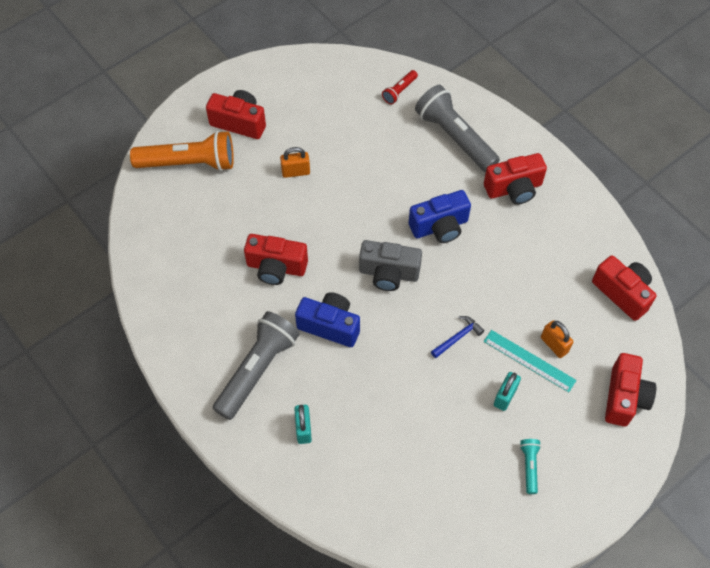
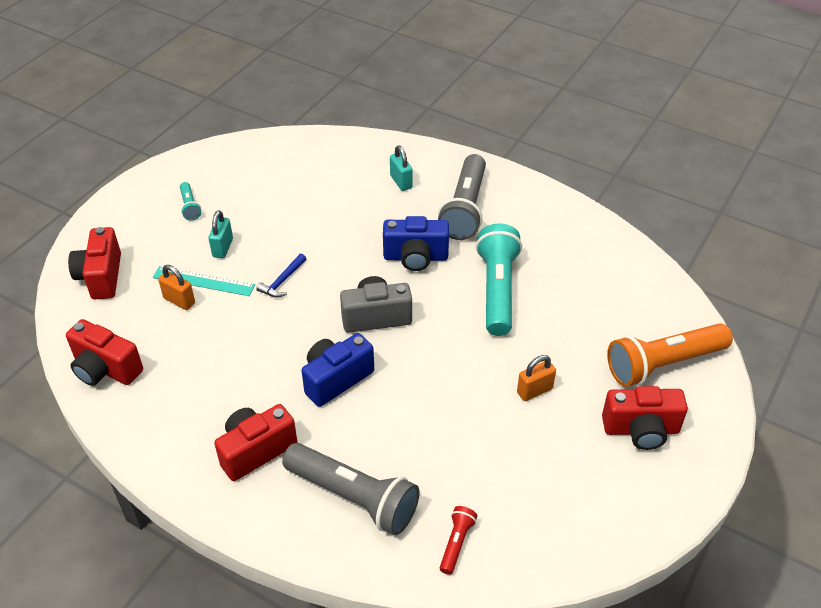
camera: 160 degrees right, 15 degrees down
red camera [244,234,308,285] -> turquoise flashlight [476,224,522,336]

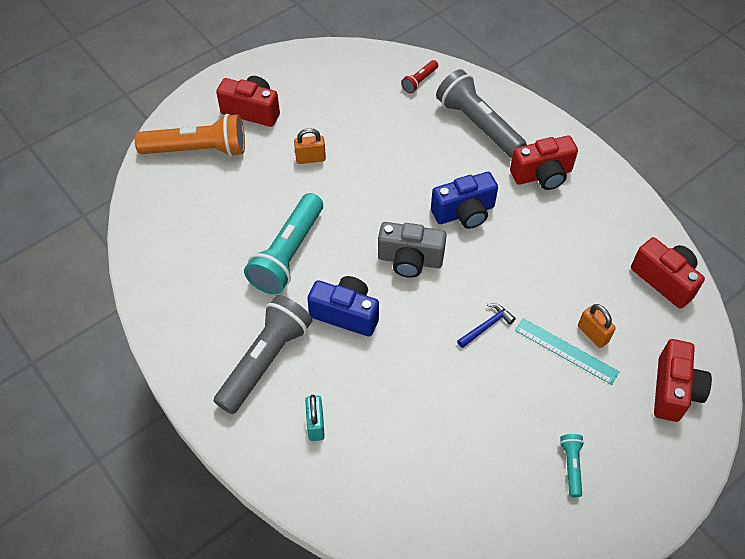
camera: 160 degrees left, 10 degrees up
turquoise padlock [208,210,233,258] -> none

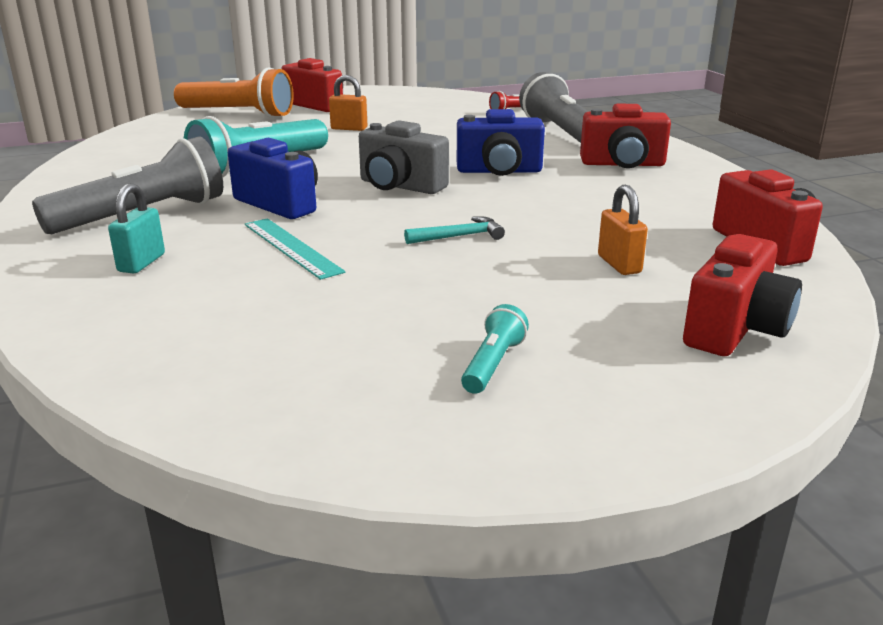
camera: 20 degrees right, 30 degrees down
blue hammer [457,303,516,348] -> turquoise hammer [404,216,505,244]
turquoise ruler [515,318,620,385] -> turquoise ruler moved to [245,218,345,280]

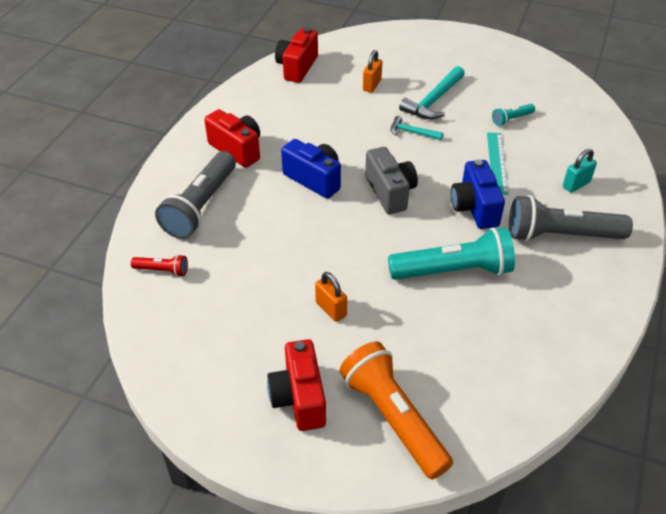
camera: 140 degrees left, 20 degrees up
turquoise flashlight [461,304,529,394] -> turquoise flashlight moved to [492,104,535,126]
red camera [683,234,802,356] -> none
none -> turquoise hammer [399,66,465,119]

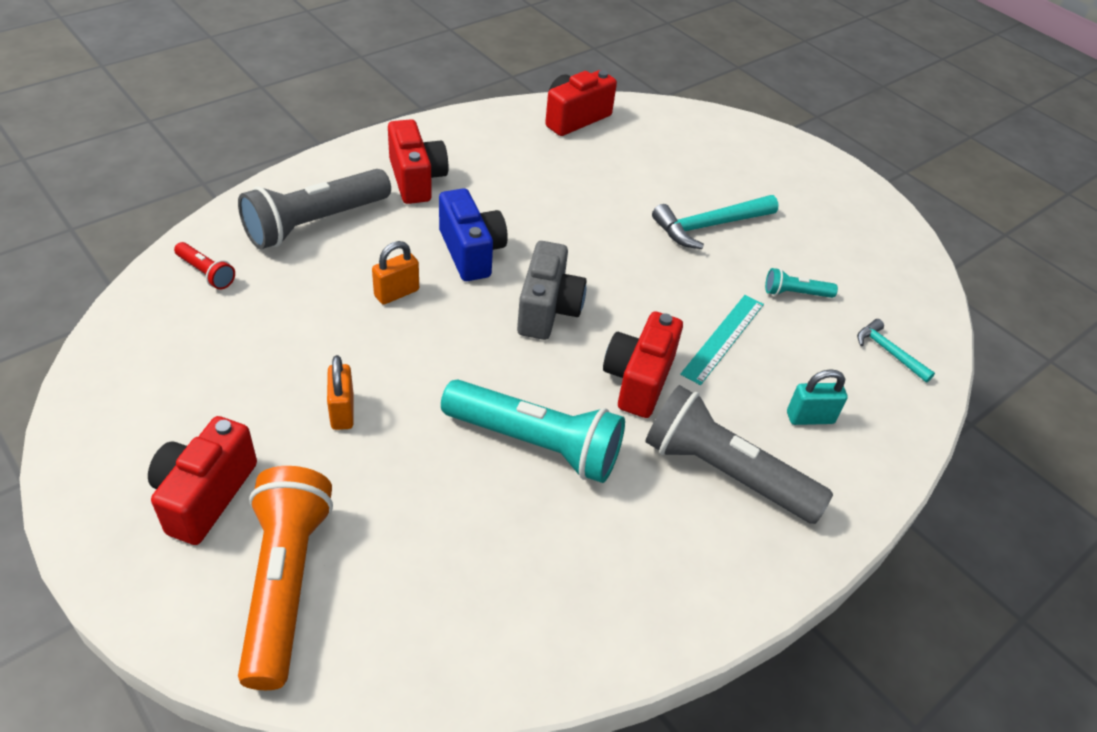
camera: 25 degrees right, 0 degrees up
orange padlock [363,50,382,93] -> orange padlock moved to [372,241,419,305]
turquoise hammer [391,116,443,140] -> turquoise hammer moved to [857,319,935,383]
blue camera [451,159,505,229] -> red camera [603,311,683,418]

